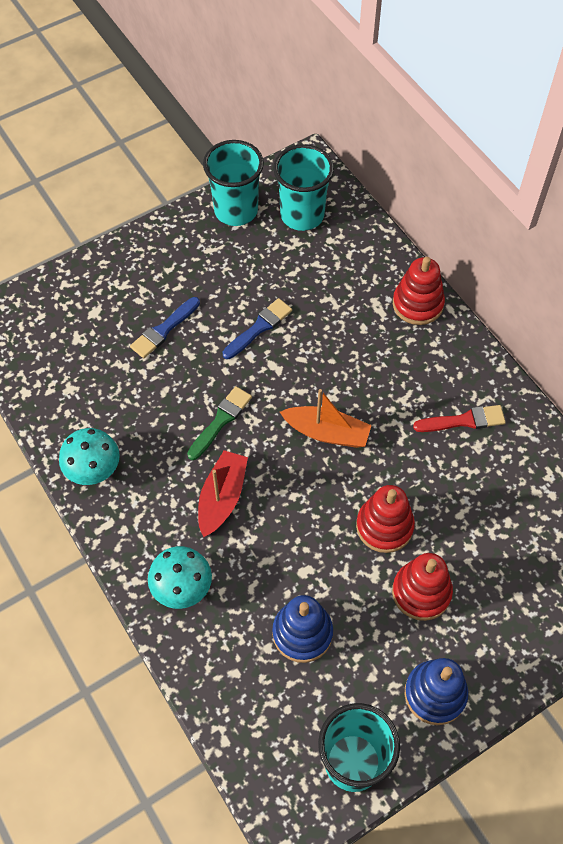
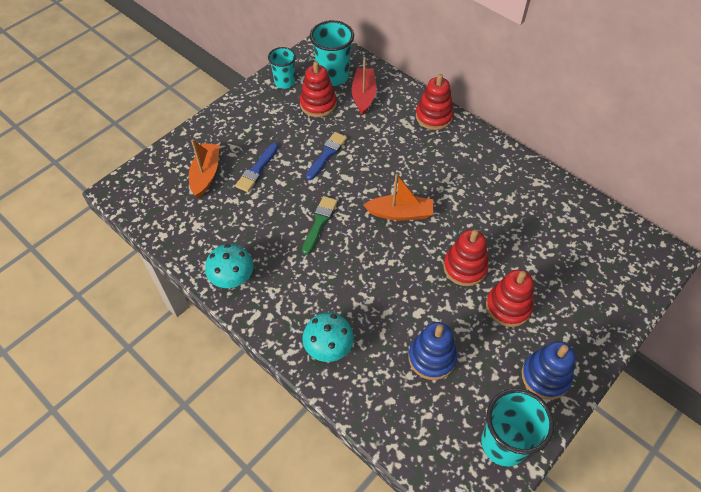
camera: 15 degrees left, 5 degrees down
red boat [198,450,248,537] -> red boat moved to [352,58,376,115]
turquoise cup [203,140,264,226] -> turquoise cup [268,47,296,89], size x0.64
red brush [413,405,506,432] -> none
none -> orange boat [189,139,220,198]
none -> red stacking toy [300,61,337,117]

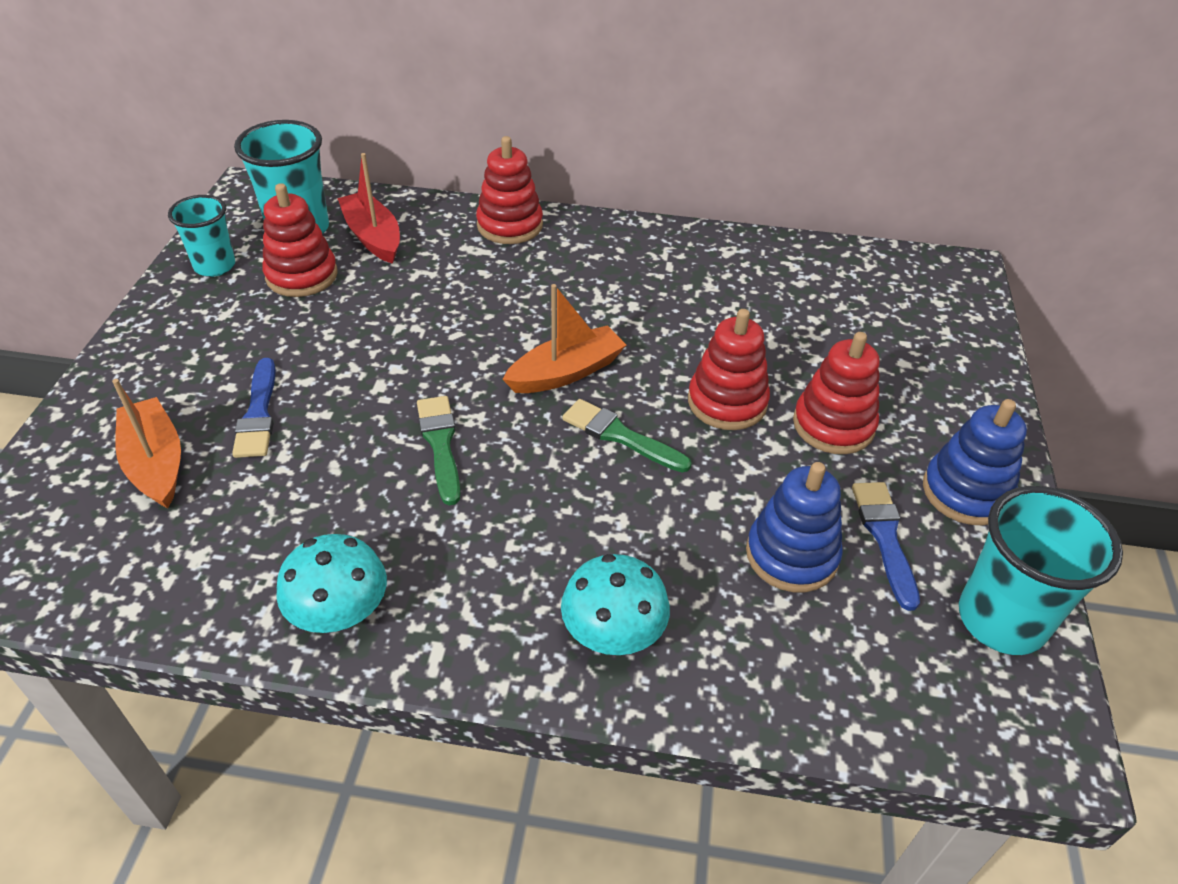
camera: 35 degrees left, 10 degrees down
blue brush [306,132,347,180] -> blue brush moved to [852,482,920,611]
none -> green brush [562,399,691,473]

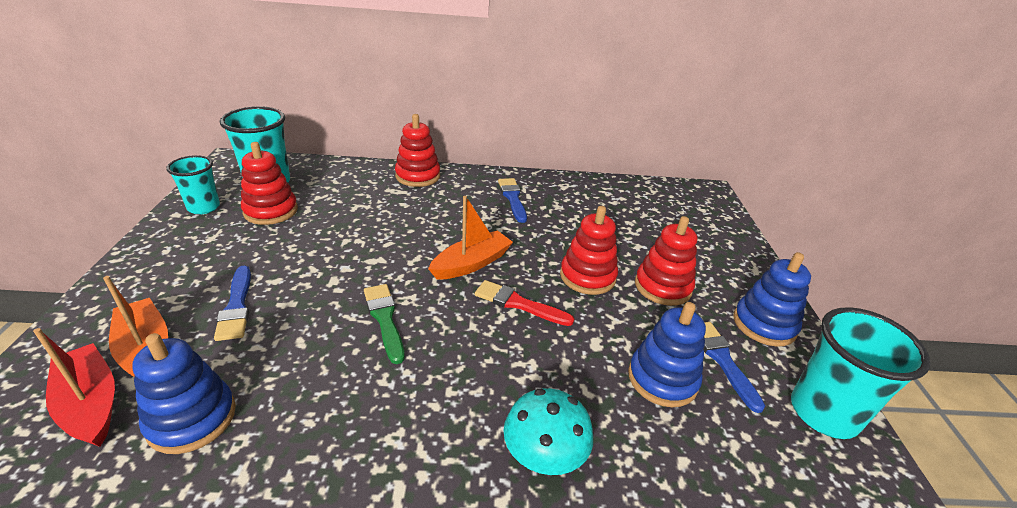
camera: 10 degrees left, 10 degrees down
turquoise mushroom [276,534,387,633] -> none
red boat [337,153,400,264] -> red boat moved to [33,328,115,447]
green brush [562,399,691,473] -> red brush [475,280,574,326]
none -> blue stacking toy [132,333,236,454]
none -> blue brush [498,178,527,223]

